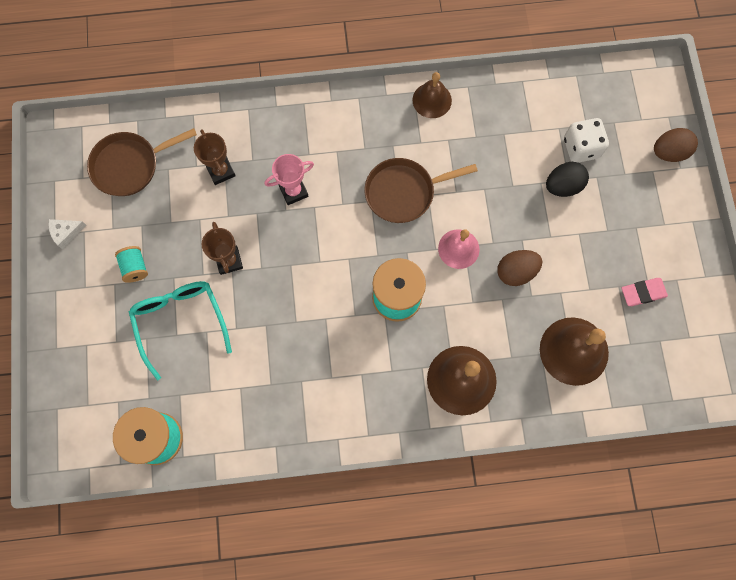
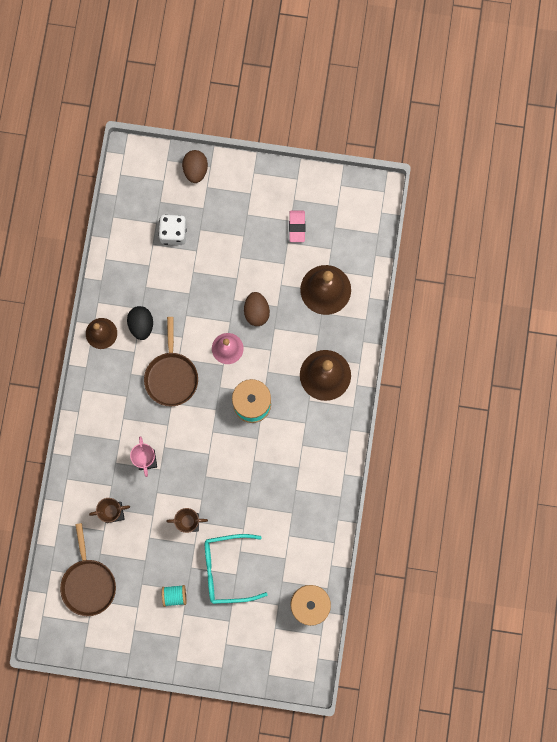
camera: 75 degrees left, 5 degrees up
white cheese [48,219,86,249] -> none
black egg [546,162,589,197] -> black egg moved to [127,306,153,340]

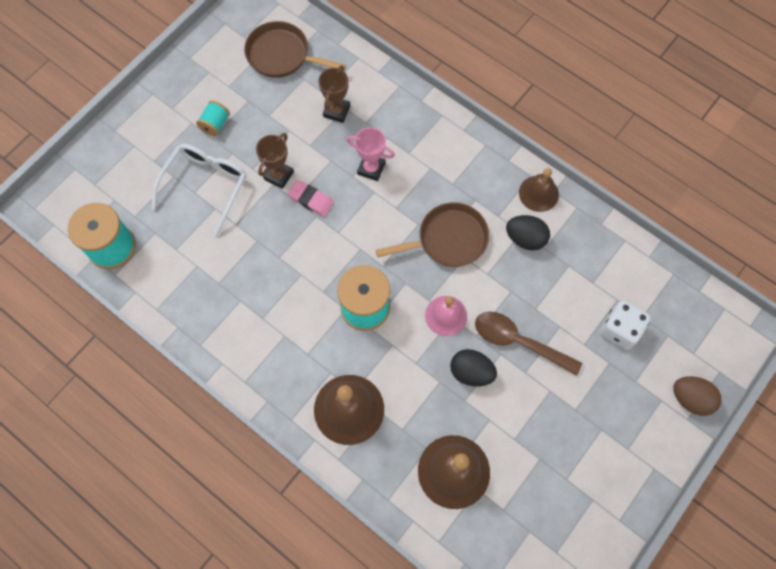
camera: 120 degrees right, 10 degrees down
brown pan [144,317,198,407] -> brown pan turned 135 degrees clockwise [376,202,489,267]
turquoise glasses [205,534,267,604] -> white glasses [152,144,246,237]
brown egg [244,292,270,326] -> black egg [450,349,497,386]
pink eraser [289,211,305,242] -> pink eraser moved to [288,180,334,217]
none -> brown spoon [475,312,582,376]

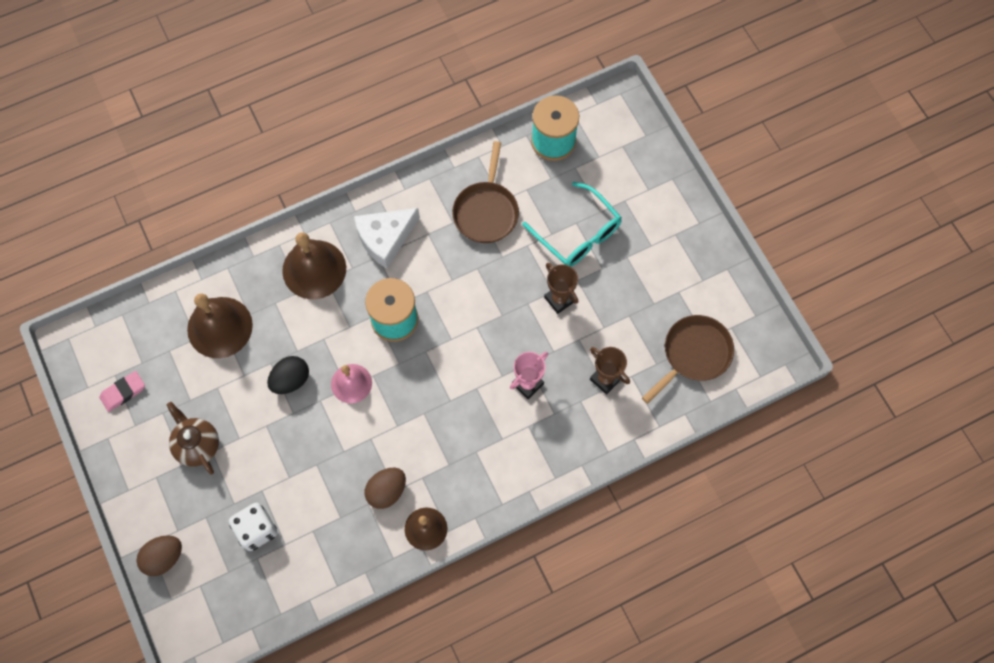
camera: 115 degrees right, 0 degrees up
white glasses [152,144,246,237] -> turquoise glasses [522,182,622,267]
turquoise spool [196,100,230,136] -> none
pink eraser [288,180,334,217] -> pink eraser moved to [99,371,145,412]
brown pan [376,202,489,267] -> brown pan moved to [452,141,519,243]
brown spoon [475,312,582,376] -> none
black egg [506,215,550,251] -> brown egg [365,468,406,509]
none -> brown teapot [167,402,219,474]
none -> white cheese [354,208,420,269]

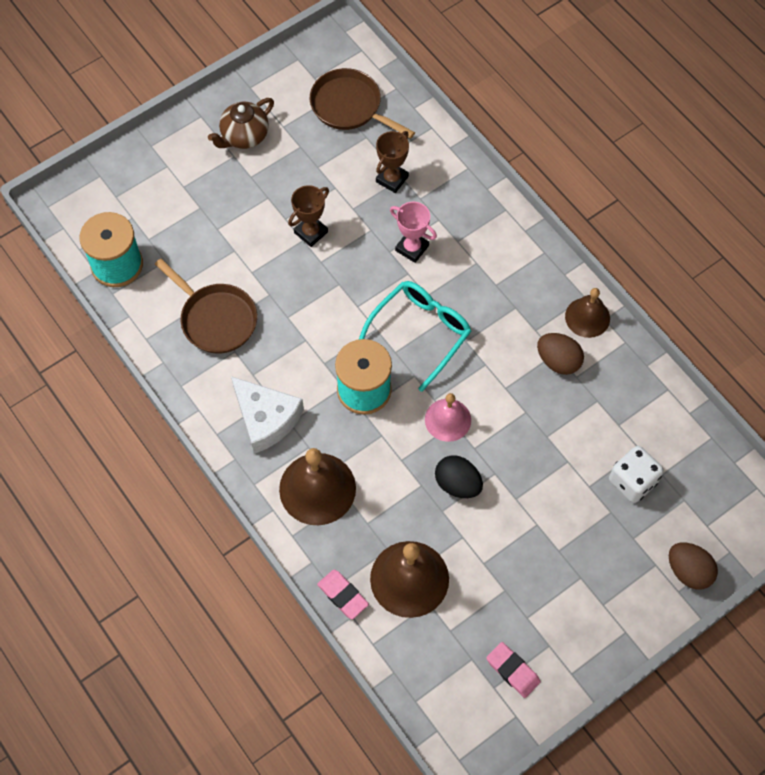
camera: 100 degrees left, 5 degrees down
brown teapot [167,402,219,474] -> brown teapot moved to [208,98,274,149]
brown pan [452,141,519,243] -> brown pan turned 45 degrees clockwise [155,259,257,353]
turquoise glasses [522,182,622,267] -> turquoise glasses moved to [359,281,471,392]
none -> pink eraser [317,569,369,619]

